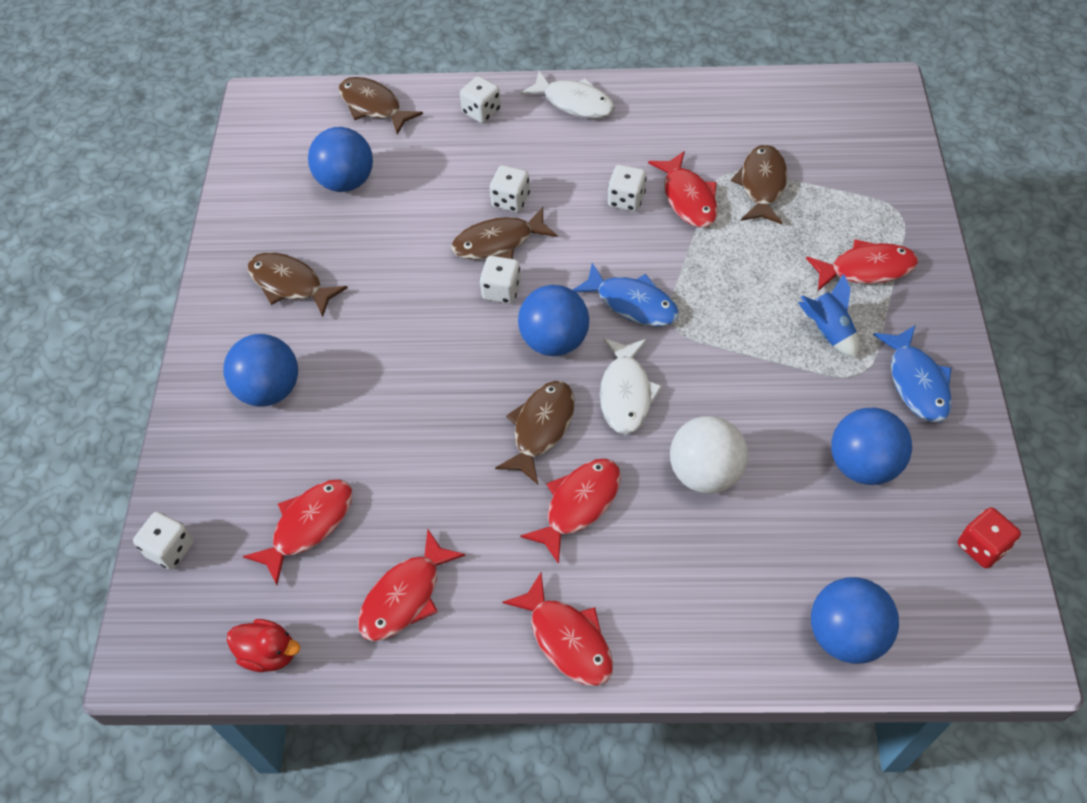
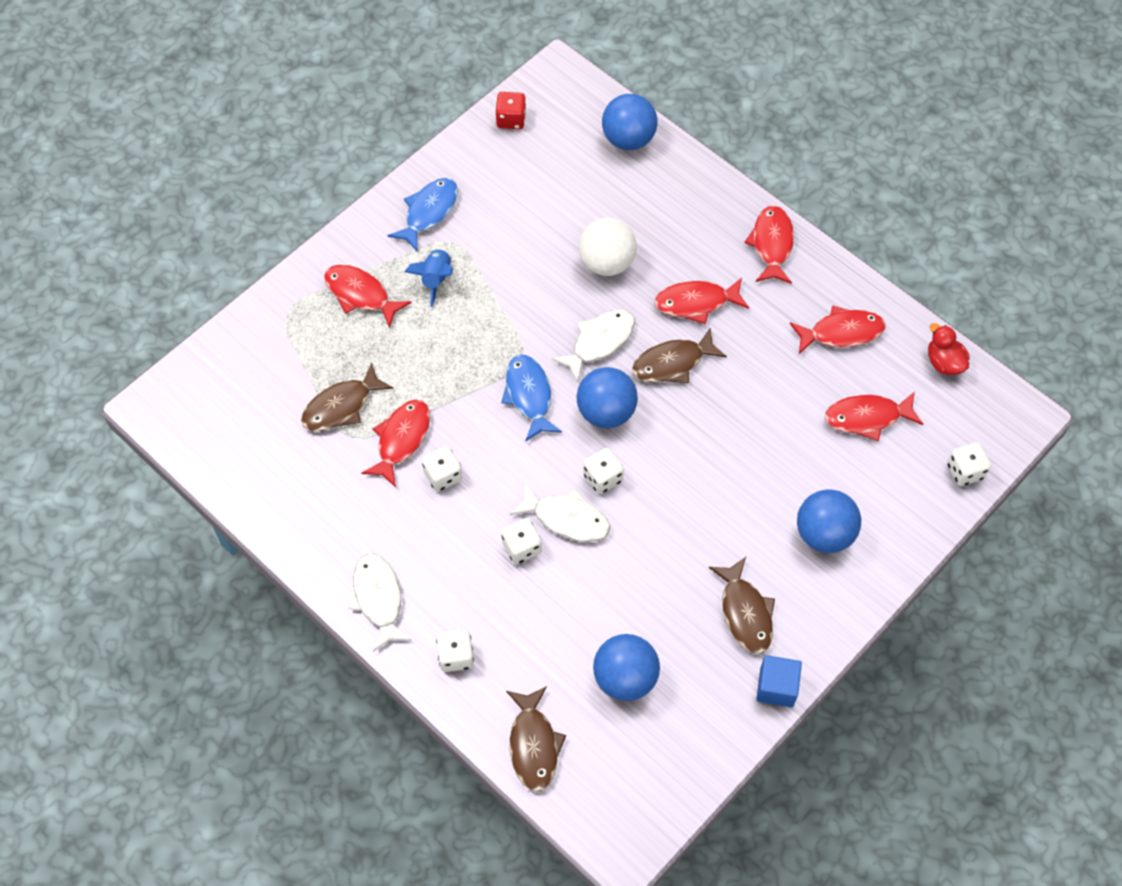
camera: 140 degrees left, 5 degrees up
brown fish [451,207,557,260] -> white fish [510,482,610,542]
blue ball [831,408,912,485] -> none
none -> blue cube [756,655,802,707]

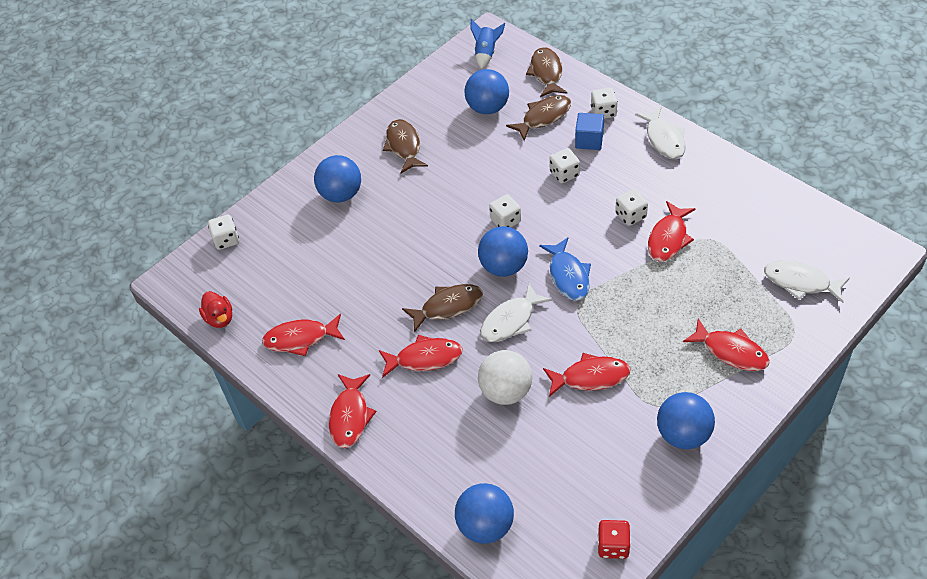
camera: 175 degrees left, 10 degrees down
brown fish [301,363,394,431] -> brown fish moved to [506,95,571,141]
blue fish [388,178,458,251] -> blue ball [657,392,715,449]
blue rocket [405,248,453,307] -> blue rocket moved to [470,19,505,69]
white fish [510,482,610,542] -> white fish moved to [764,260,850,303]
blue cube [756,655,802,707] -> blue cube moved to [575,113,604,150]
red fish [825,392,924,441] -> red fish moved to [543,353,630,397]

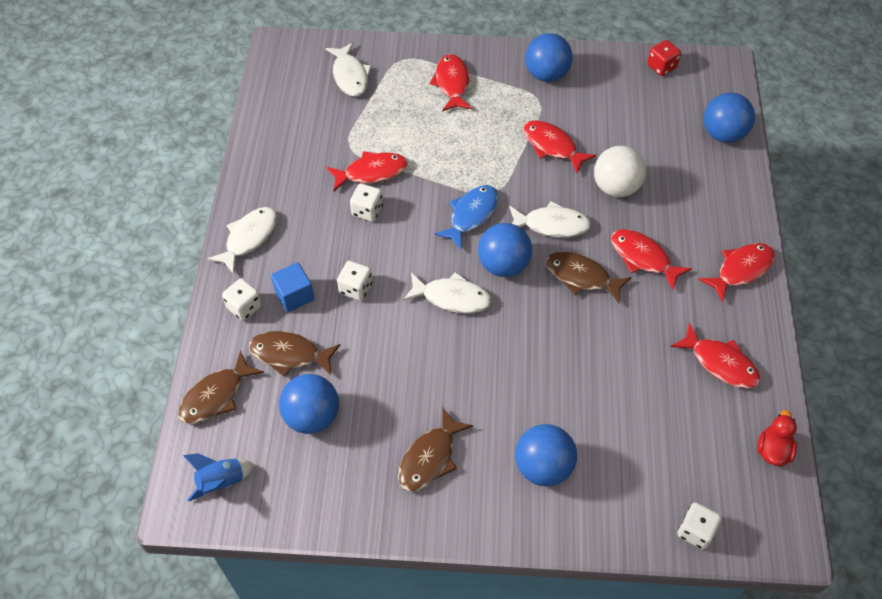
camera: 135 degrees left, 5 degrees up
white dice [489,194,521,228] -> white fish [403,272,492,313]

